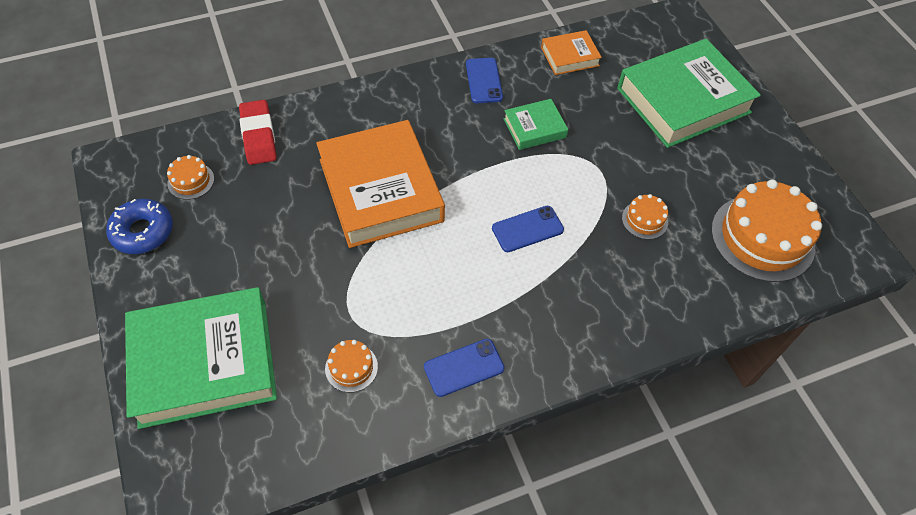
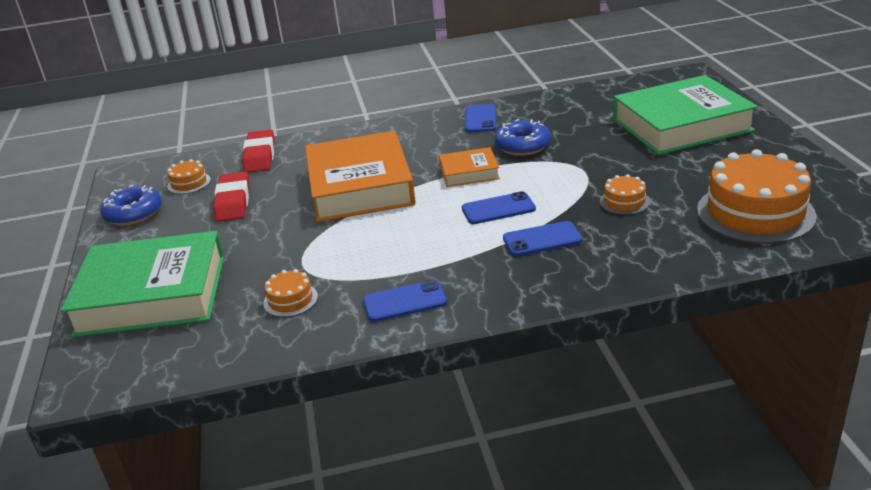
camera: 15 degrees right, 25 degrees down
green book [503,99,568,150] -> blue donut [494,119,551,156]
orange book [541,30,602,75] -> orange book moved to [439,147,500,187]
none -> red eraser [213,171,249,222]
none -> blue phone [503,221,583,256]

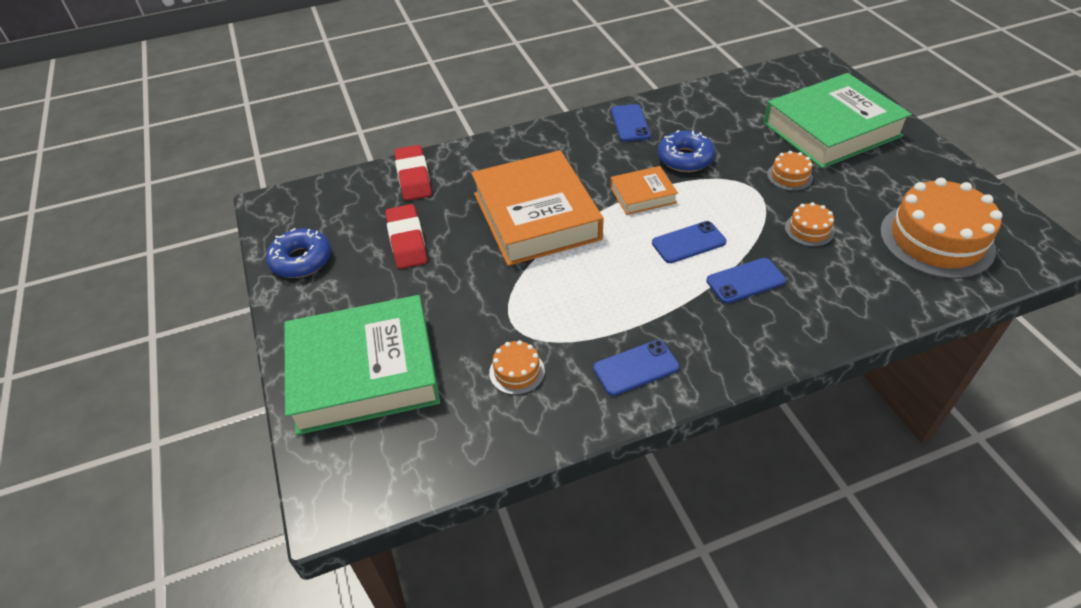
camera: 10 degrees left, 15 degrees up
orange cake [167,159,211,194] -> orange cake moved to [767,151,813,191]

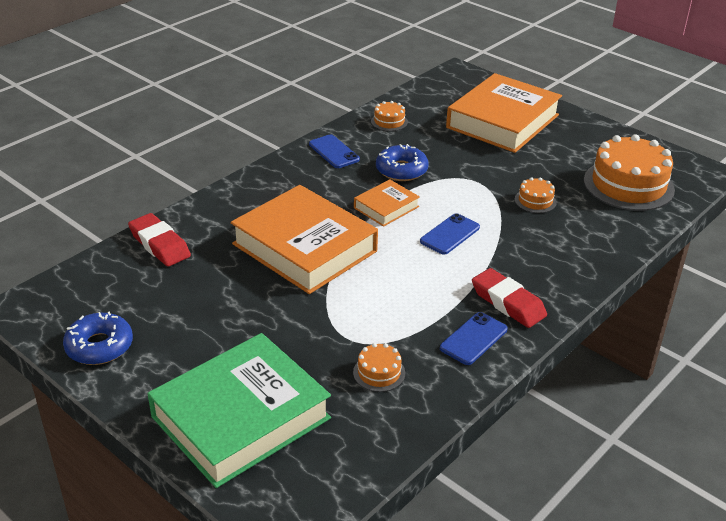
camera: 30 degrees left, 10 degrees down
red eraser [386,204,427,269] -> red eraser moved to [472,268,547,328]
blue phone [706,258,786,304] -> none
green book [763,73,912,168] -> orange book [446,73,562,153]
orange cake [767,151,813,191] -> orange cake moved to [371,101,408,131]

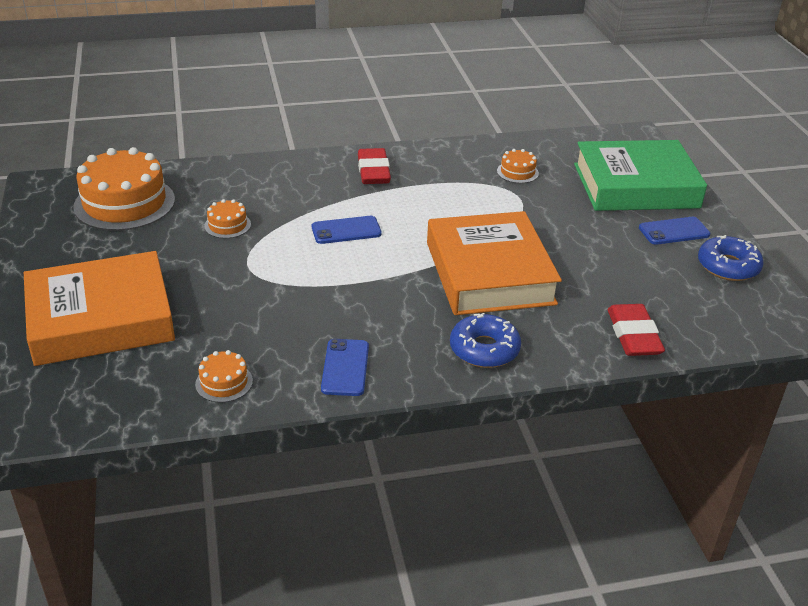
camera: 145 degrees left, 0 degrees up
orange book [354,179,420,227] -> none
blue donut [376,144,428,181] -> blue donut moved to [450,313,521,368]
blue phone [440,312,508,365] -> blue phone moved to [639,217,710,245]

